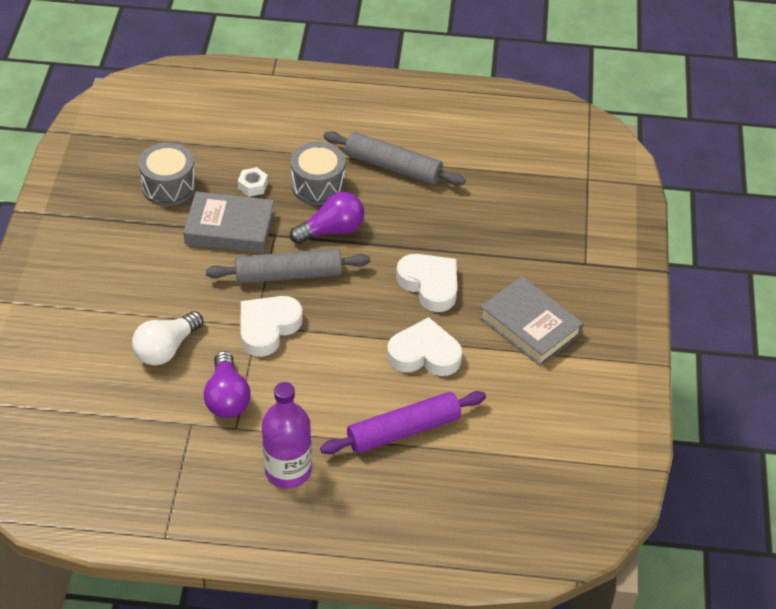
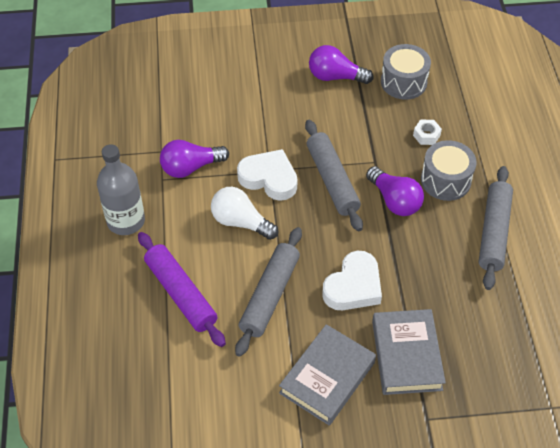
camera: 80 degrees right, 5 degrees up
white light bulb [132,311,203,365] -> white light bulb moved to [211,187,278,240]
grey book [183,191,274,253] -> grey book moved to [372,309,446,395]
purple bottle [262,382,312,489] -> grey bottle [97,144,145,235]
white heart [387,317,462,376] -> grey rolling pin [235,227,302,357]
none -> purple light bulb [309,45,374,84]

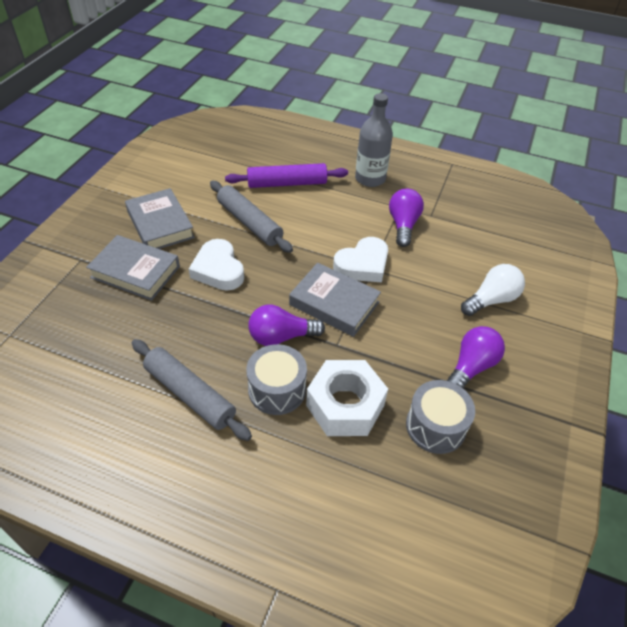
camera: 115 degrees right, 5 degrees down
white light bulb [211,187,278,240] -> white light bulb moved to [461,264,525,316]
grey rolling pin [305,120,363,231] -> grey book [289,263,381,337]
white nut [413,120,442,145] -> white nut [306,360,388,436], size x2.37

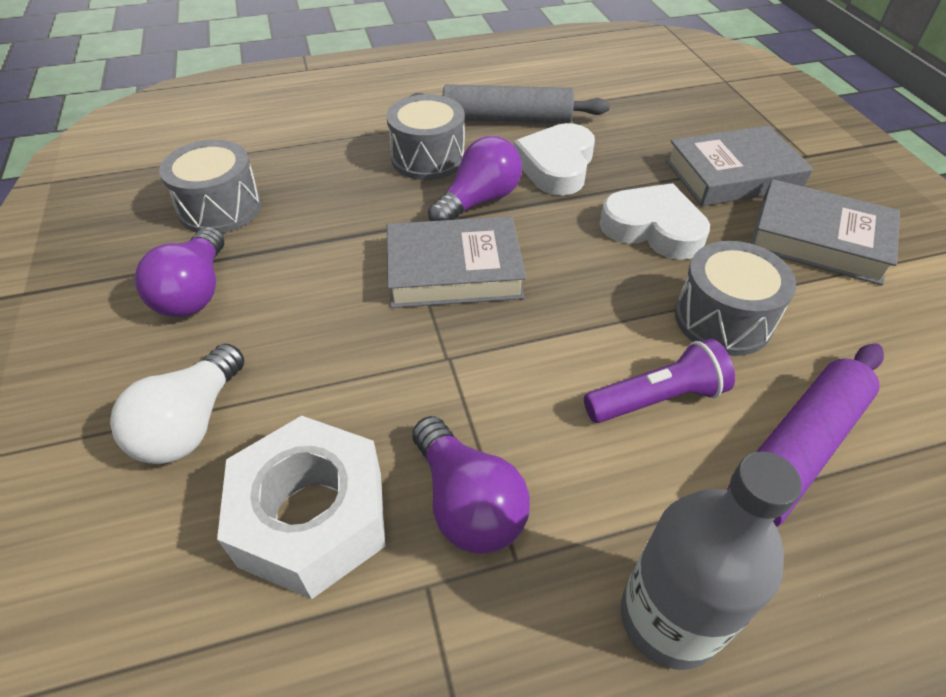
camera: 145 degrees right, 0 degrees up
grey rolling pin [210,181,293,253] -> grey drum [675,241,796,356]
white nut [306,360,388,436] -> white nut moved to [217,416,385,599]
white heart [333,237,388,282] -> white heart moved to [514,123,595,195]
none -> purple flashlight [584,339,735,423]

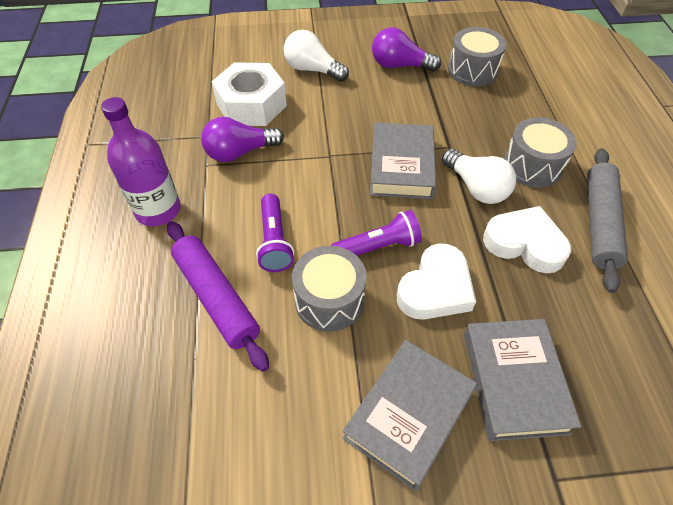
camera: 100 degrees right, 5 degrees up
purple light bulb [428,136,522,221] -> white light bulb [442,149,516,204]
grey bottle [621,451,802,670] -> purple bottle [101,97,181,226]
none -> purple flashlight [331,210,422,256]

